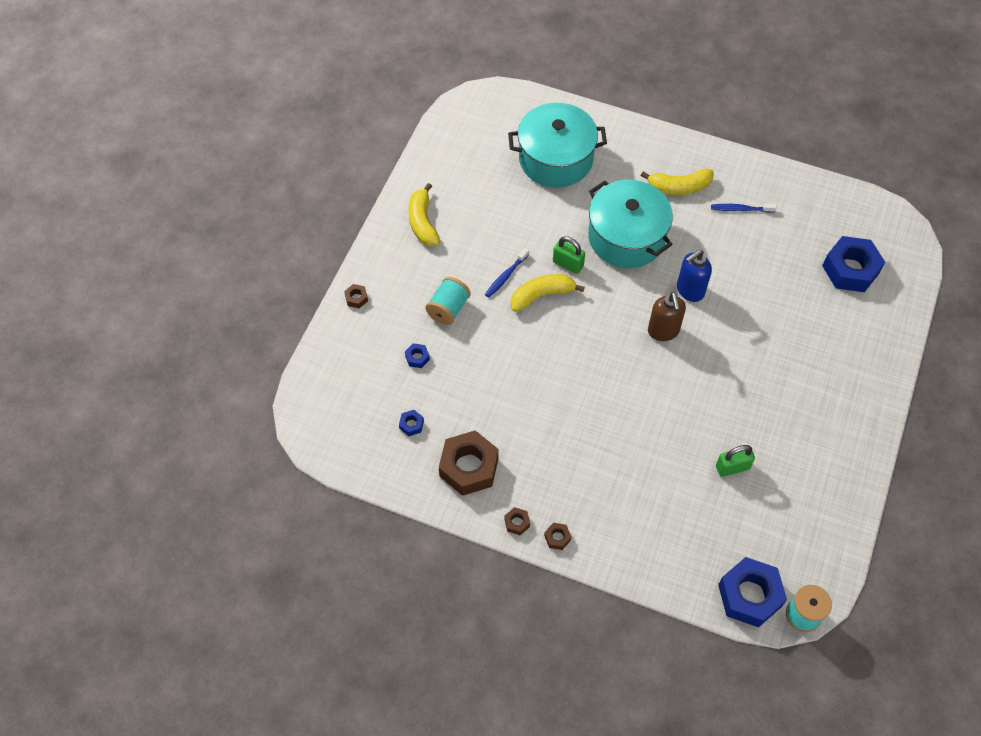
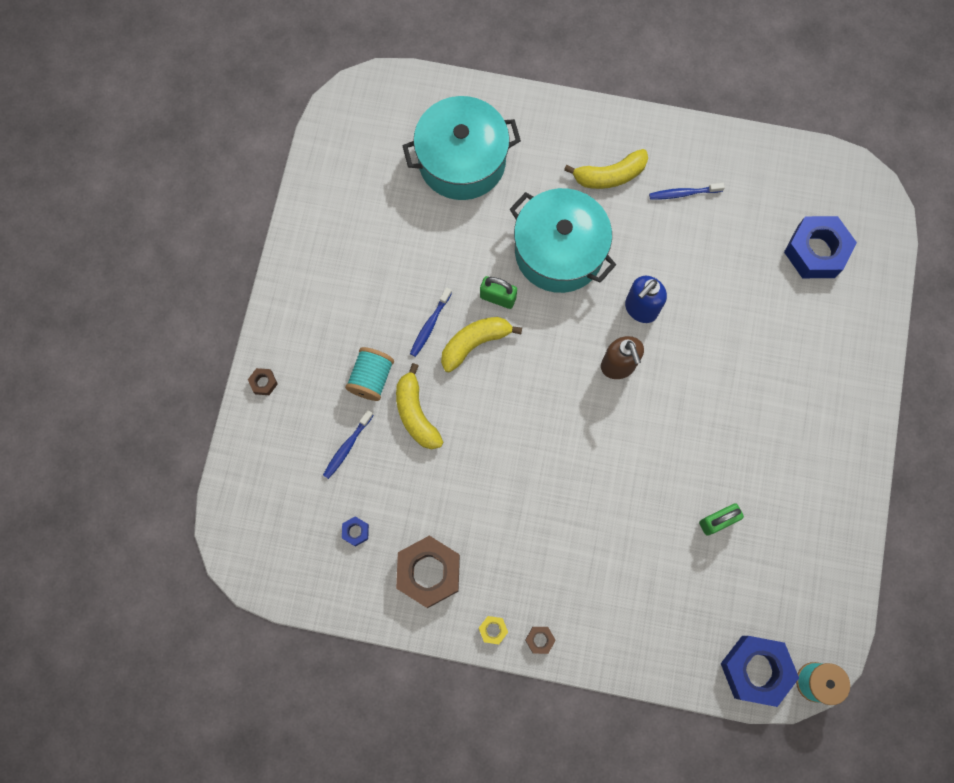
camera: 10 degrees left, 15 degrees up
blue nut [405,343,430,368] -> blue toothbrush [323,410,373,479]
yellow banana [408,183,440,246] -> yellow banana moved to [396,363,443,449]
brown nut [504,507,530,535] -> yellow nut [479,616,508,644]

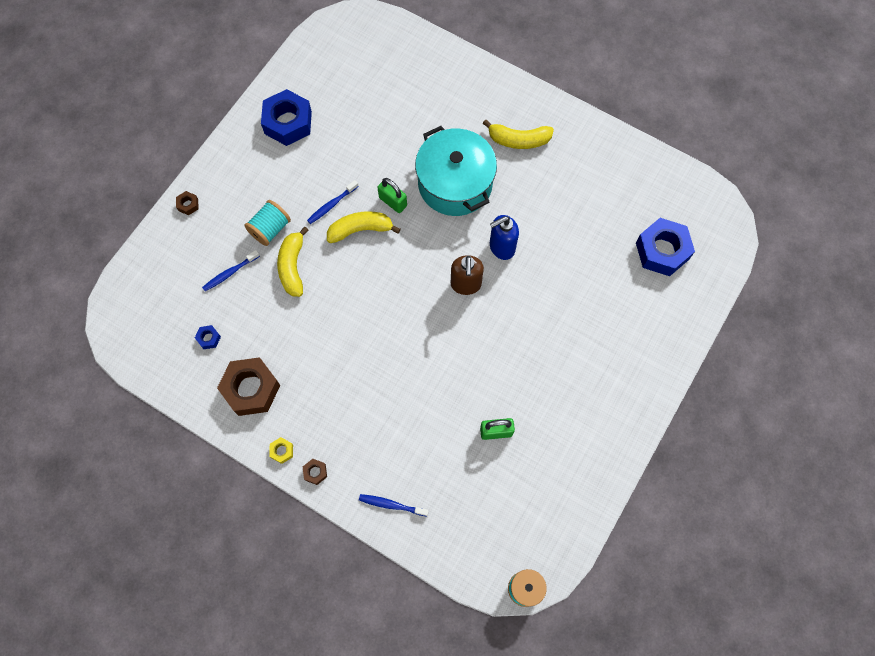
camera: 20 degrees right, 5 degrees down
turquoise pot [403,96,521,200] -> none
blue toothbrush [649,183,725,200] -> blue toothbrush moved to [359,494,429,517]
blue nut [721,636,799,707] -> blue nut moved to [261,89,312,146]

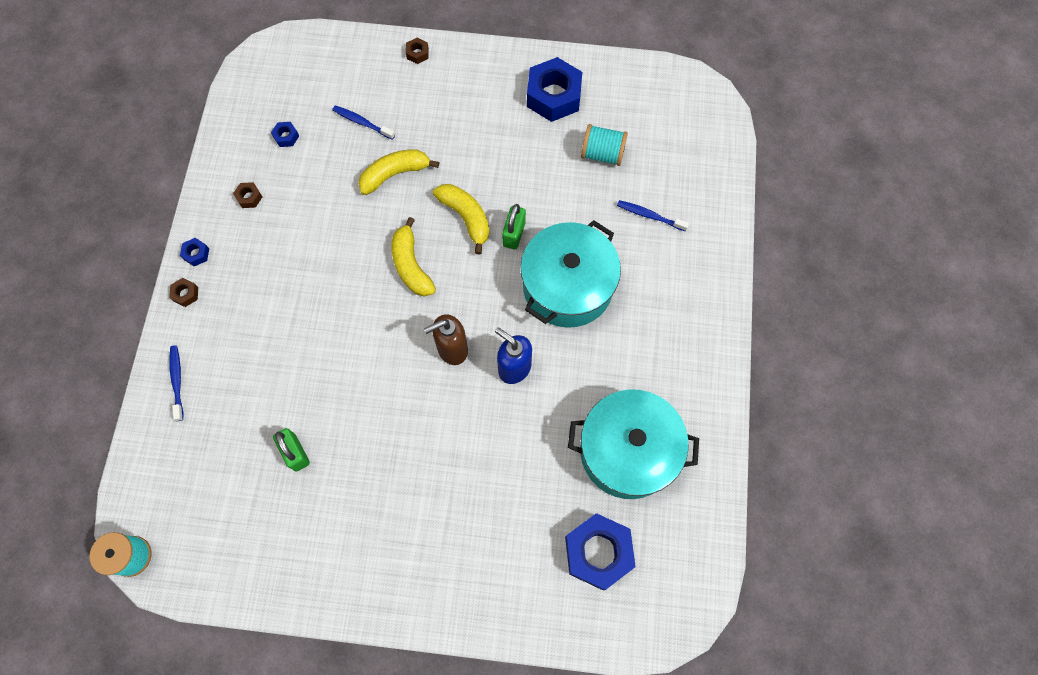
camera: 65 degrees right, 0 degrees up
brown nut [217,357,280,416] -> brown nut [233,182,262,208], size x0.42
turquoise spool [244,200,291,246] -> turquoise spool moved to [581,124,628,166]
yellow nut [269,437,293,464] -> blue nut [180,238,209,266]
blue toothbrush [307,180,359,224] -> blue toothbrush moved to [617,200,689,231]
yellow banana [483,120,554,149] -> yellow banana moved to [392,217,436,297]
none -> turquoise pot [568,389,699,499]

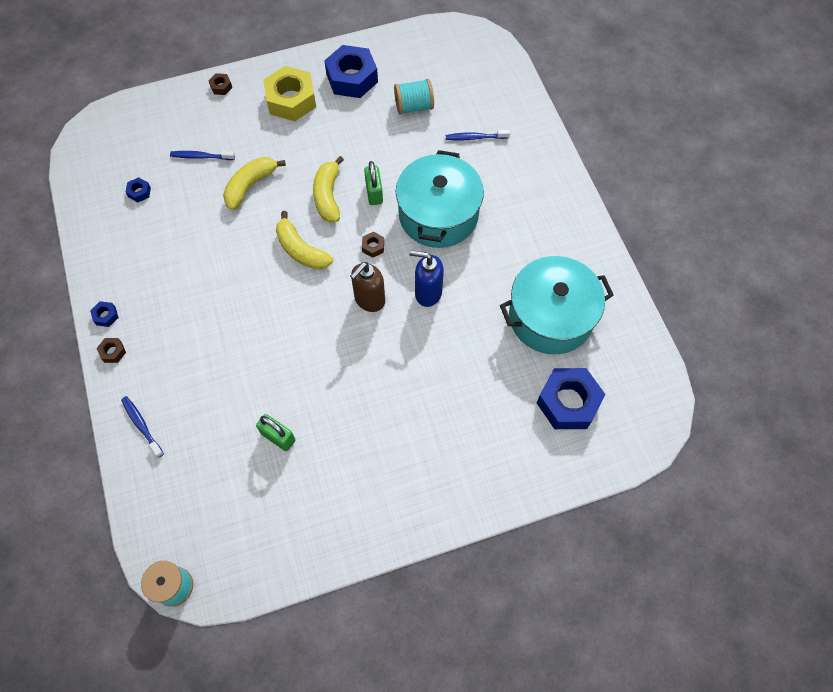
camera: 25 degrees left, 5 degrees down
brown nut [233,182,262,208] -> brown nut moved to [362,232,384,258]
yellow banana [433,184,490,254] -> yellow banana turned 120 degrees counterclockwise [313,156,344,222]
none -> yellow nut [263,66,316,121]

